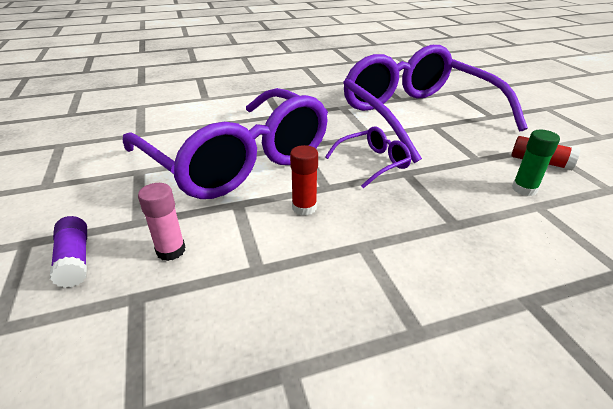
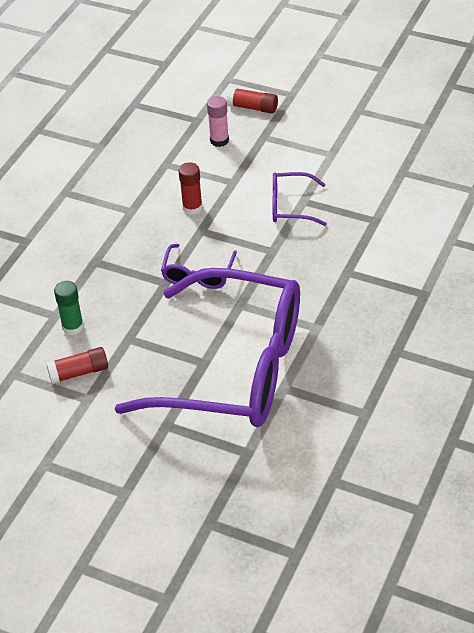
camera: 135 degrees right, 10 degrees up
purple glue stick [50,216,87,288] -> red glue stick [227,87,278,114]
purple glasses [123,88,328,199] -> purple glasses [272,172,327,226], size x0.40

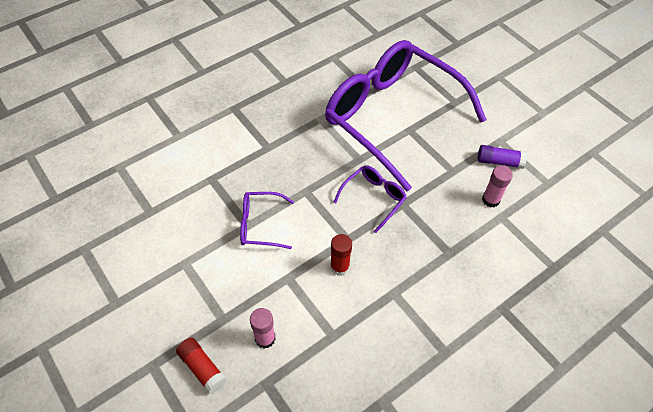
camera: 155 degrees left, 10 degrees up
red glue stick [46,347,108,384] -> purple glue stick [478,145,527,169]
green glue stick [54,281,84,335] -> pink glue stick [482,166,513,208]
purple glasses [272,172,327,226] -> purple glasses turned 150 degrees clockwise [240,192,294,249]

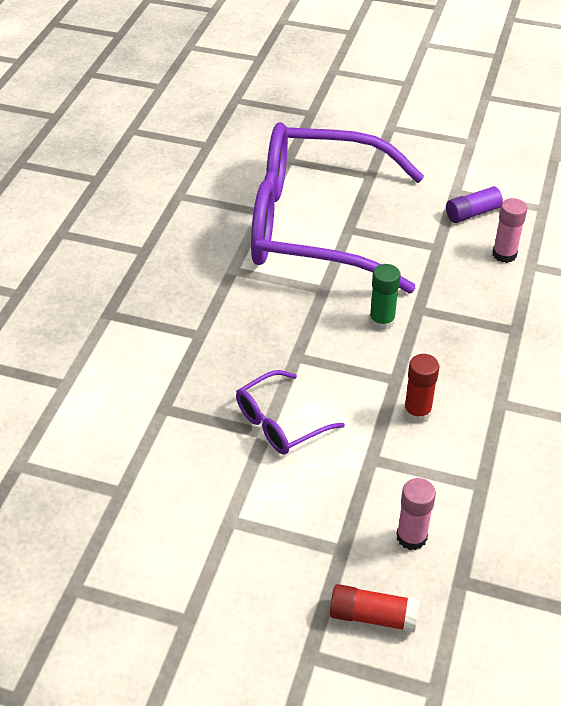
camera: 35 degrees left, 10 degrees down
purple glasses [334,165,407,233] -> green glue stick [369,264,401,330]

